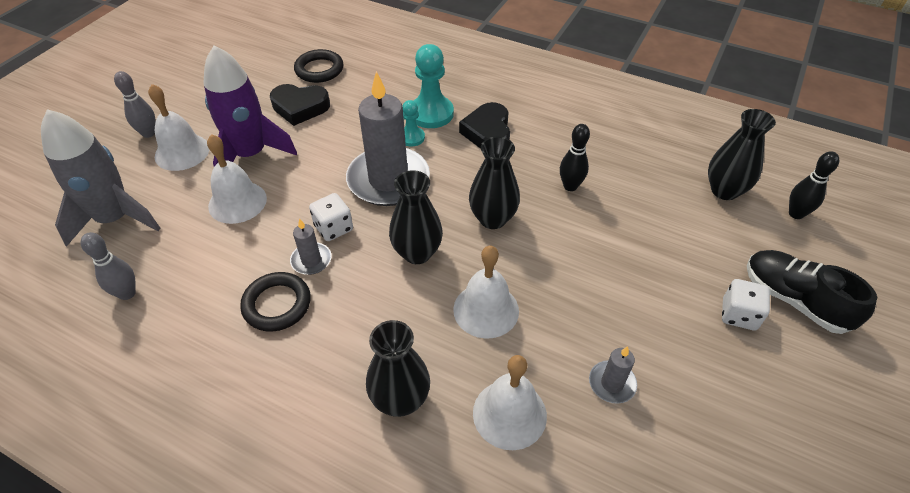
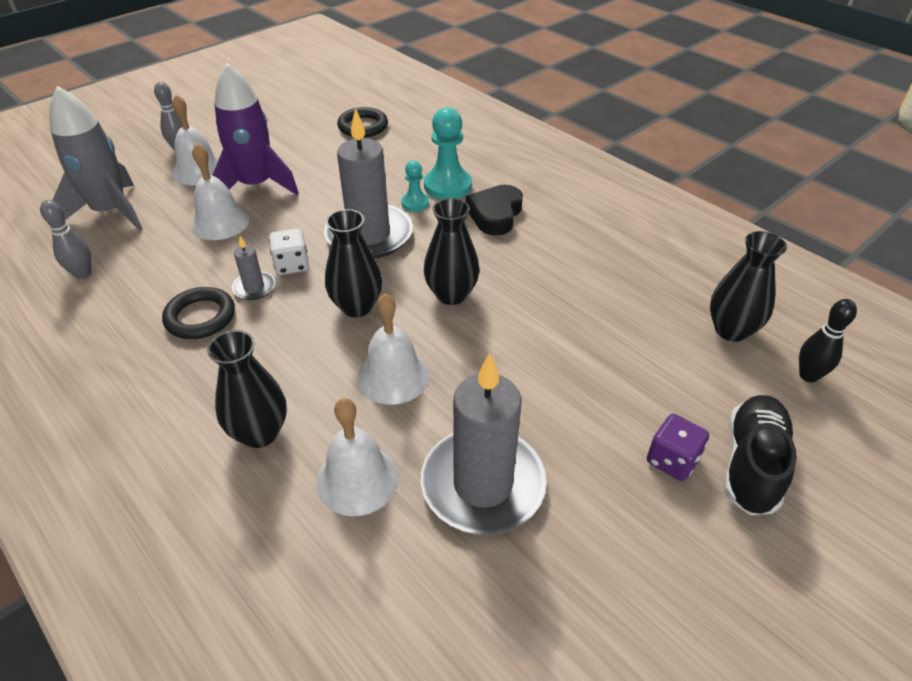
camera: 20 degrees right, 5 degrees down
black heart [270,84,330,126] -> none
black bowling pin [560,124,590,191] -> none
grey candle [589,346,637,404] -> grey candle [421,353,547,534], size x2.26
white dice [722,279,770,330] -> purple dice [647,414,709,481]
black shoe [747,250,877,334] -> black shoe turned 45 degrees clockwise [724,395,797,515]

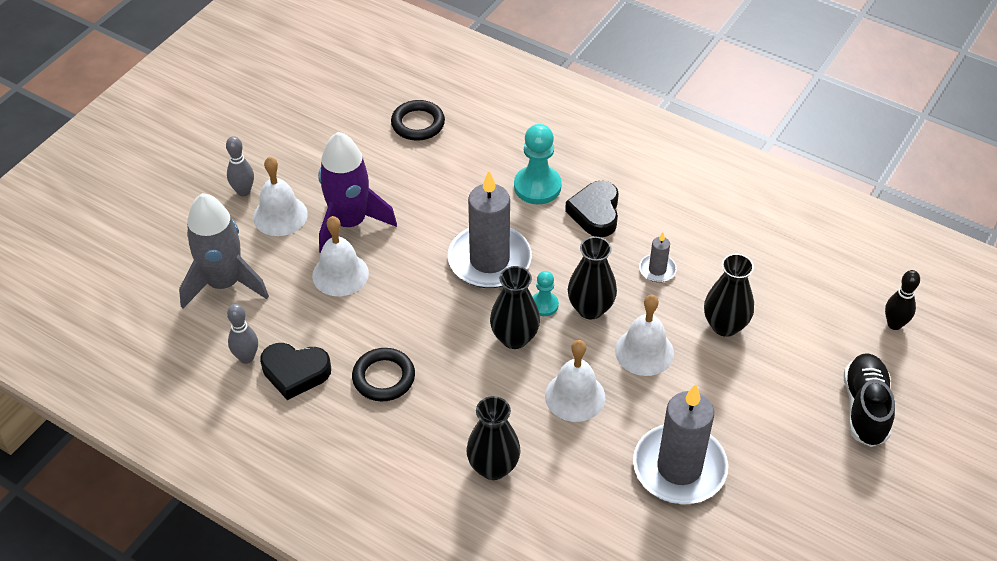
camera: 15 degrees left, 5 degrees up
grey candle [232,236,275,300] -> grey candle moved to [639,232,677,282]
white dice [269,229,309,275] -> none
white bell [316,398,399,516] -> white bell moved to [615,295,674,376]
turquoise pawn [401,161,429,211] -> turquoise pawn moved to [532,271,559,316]
purple dice [647,414,709,481] -> none
black vase [710,231,787,342] -> black vase moved to [704,254,754,337]
none -> black heart [260,343,331,400]

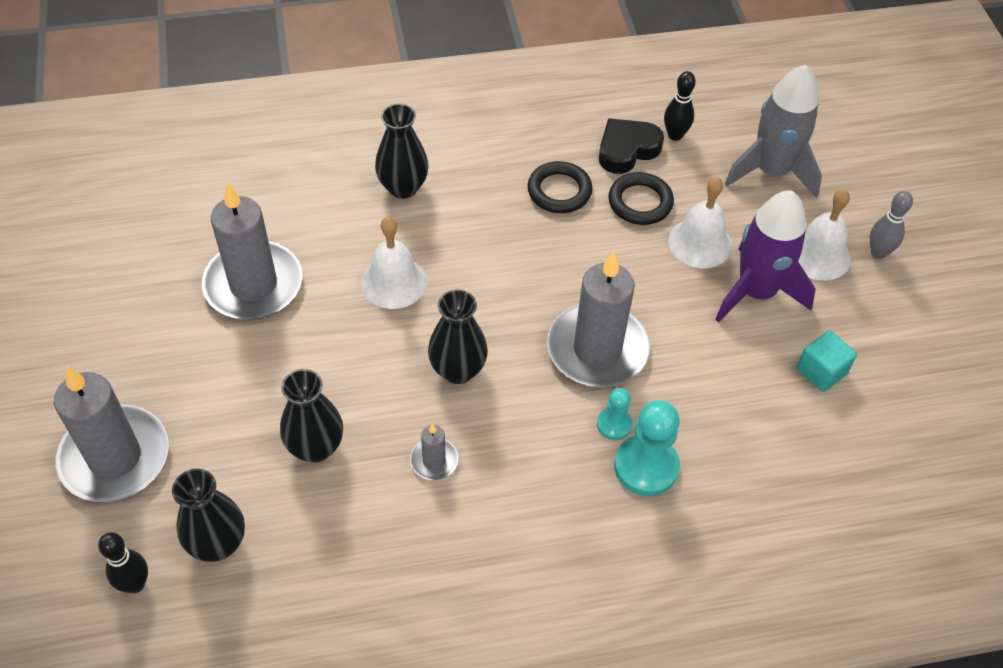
camera: 135 degrees right, 5 degrees up
grey bowling pin [227,304,258,364] -> black bowling pin [664,71,696,141]
black ring [391,100,445,141] -> black ring moved to [609,172,674,225]
black vase [490,266,540,349] -> black vase moved to [172,469,245,562]
turquoise pawn [532,271,559,316] -> turquoise pawn moved to [597,388,632,440]
black heart [565,181,619,237] -> none
white bell [615,295,674,376] -> none
black shoe [844,353,895,447] -> grey candle [54,366,169,502]
none -> turquoise cube [797,330,857,392]

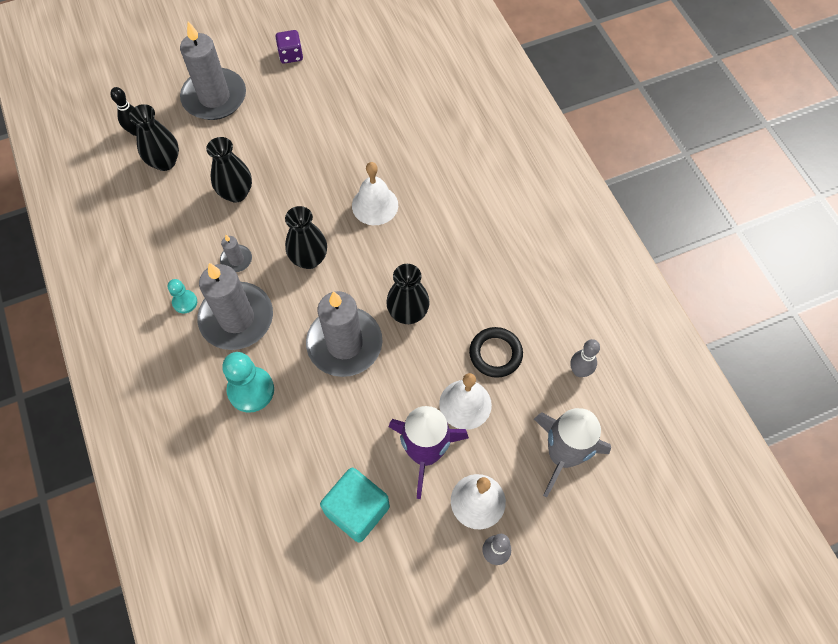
camera: 80 degrees right, 10 degrees up
grey candle [202,182,302,320] -> grey candle moved to [197,263,273,350]
black vase [375,104,429,199] -> black vase moved to [386,264,430,324]
black ring [528,161,593,213] -> none
turquoise pawn [597,388,632,440] -> turquoise pawn moved to [168,279,197,313]
black heart [599,118,664,174] -> none
black bowling pin [664,71,696,141] -> grey bowling pin [570,339,600,377]
turquoise cube [797,330,857,392] -> turquoise cube [320,468,390,543], size x1.57
none -> purple dice [275,30,303,64]

